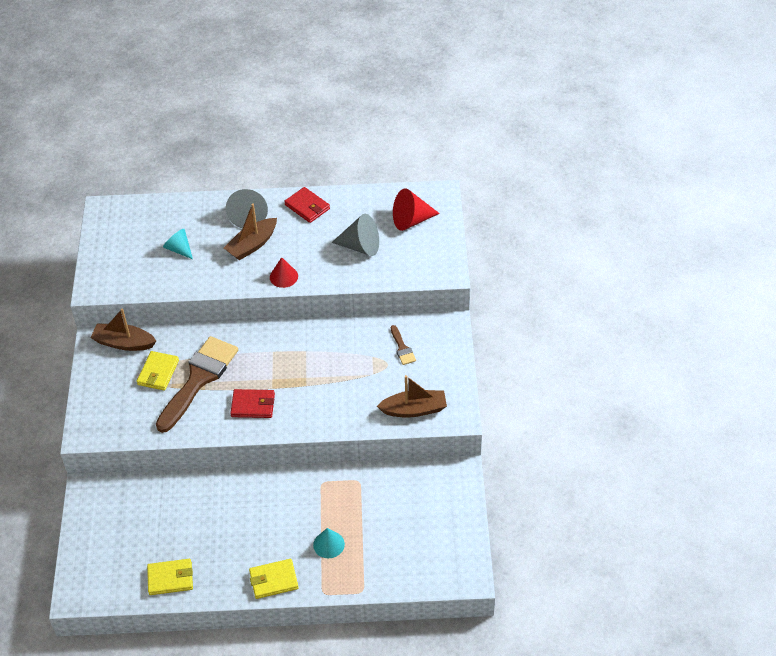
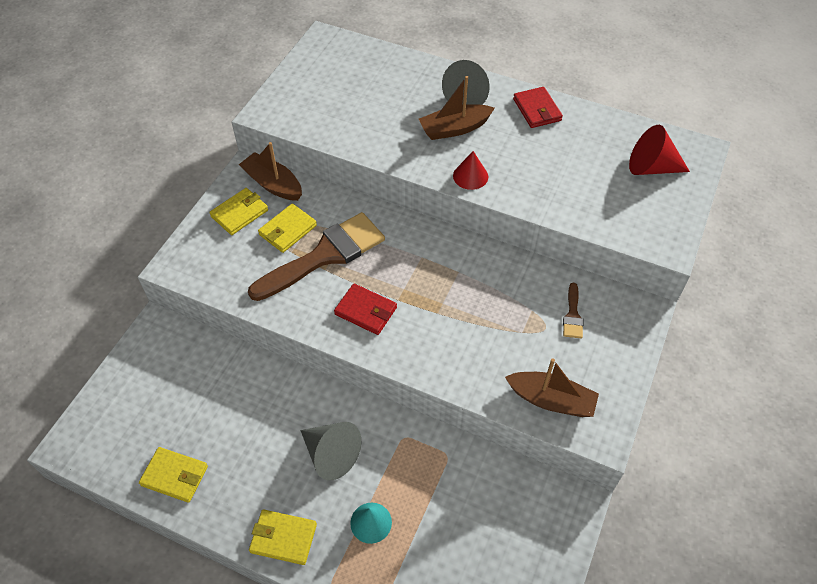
camera: 25 degrees right, 5 degrees up
turquoise cone [163,229,193,259] -> none
grey cone [332,214,379,256] -> grey cone moved to [301,422,361,480]
none -> yellow wallet [209,188,268,235]

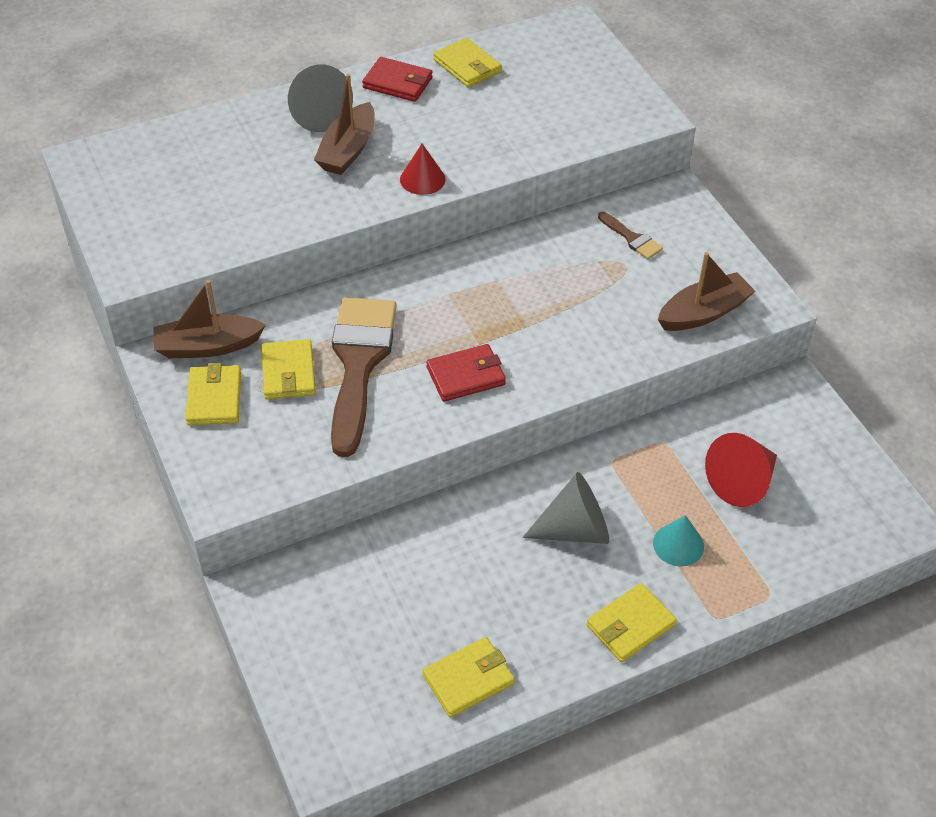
camera: 50 degrees left, 5 degrees down
red cone [629,125,690,175] -> red cone moved to [705,433,777,507]
none -> yellow wallet [433,38,502,87]

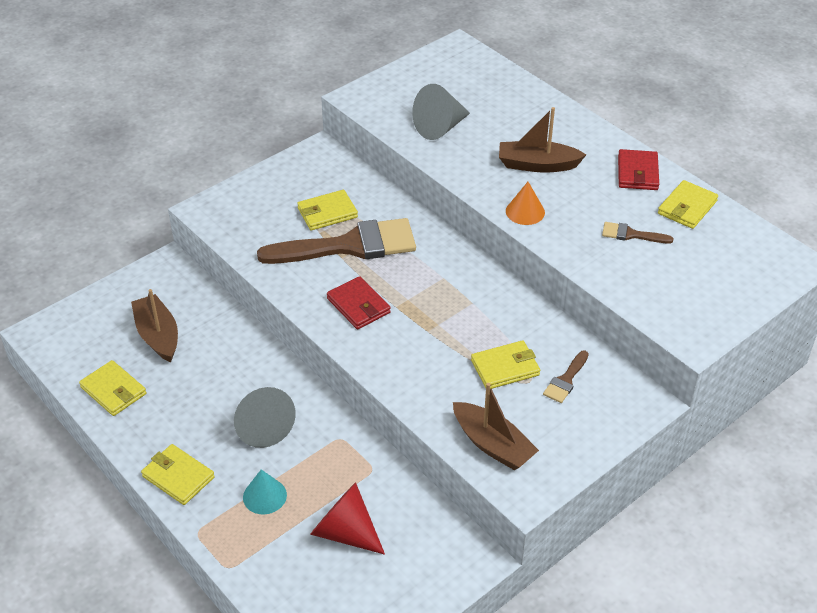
camera: 75 degrees right, 5 degrees down
brown boat [153,280,266,359] -> brown boat moved to [131,289,178,362]
yellow wallet [185,363,241,426] -> yellow wallet moved to [471,340,540,389]
grey cone [288,65,353,132] -> grey cone moved to [412,84,470,140]
red cone [400,144,446,195] -> orange cone [506,182,545,225]
none -> brown brush [602,222,674,243]

